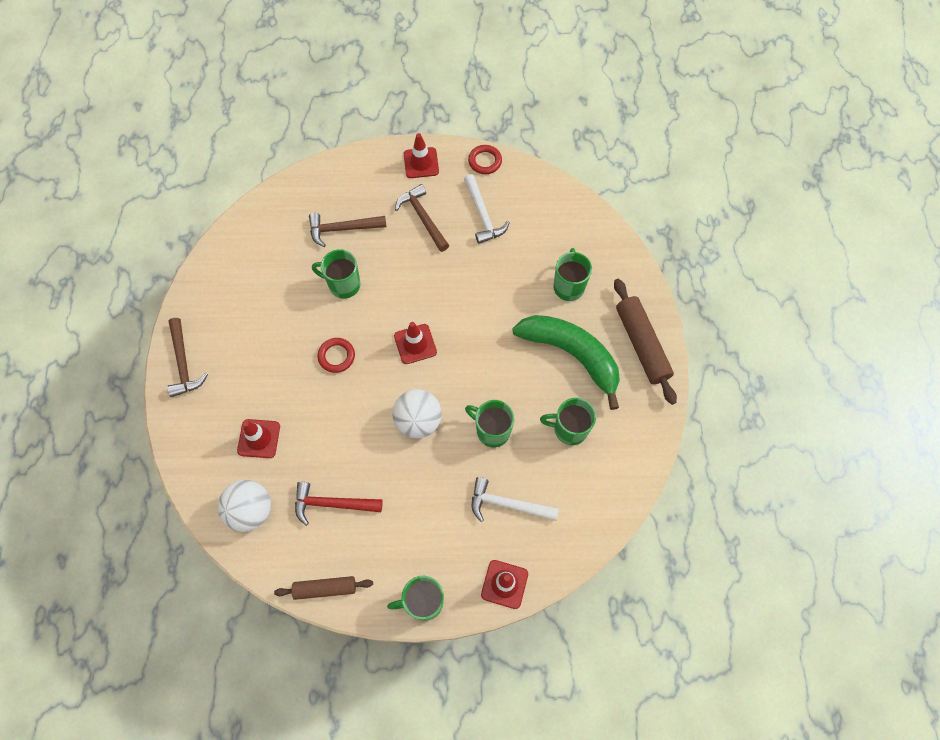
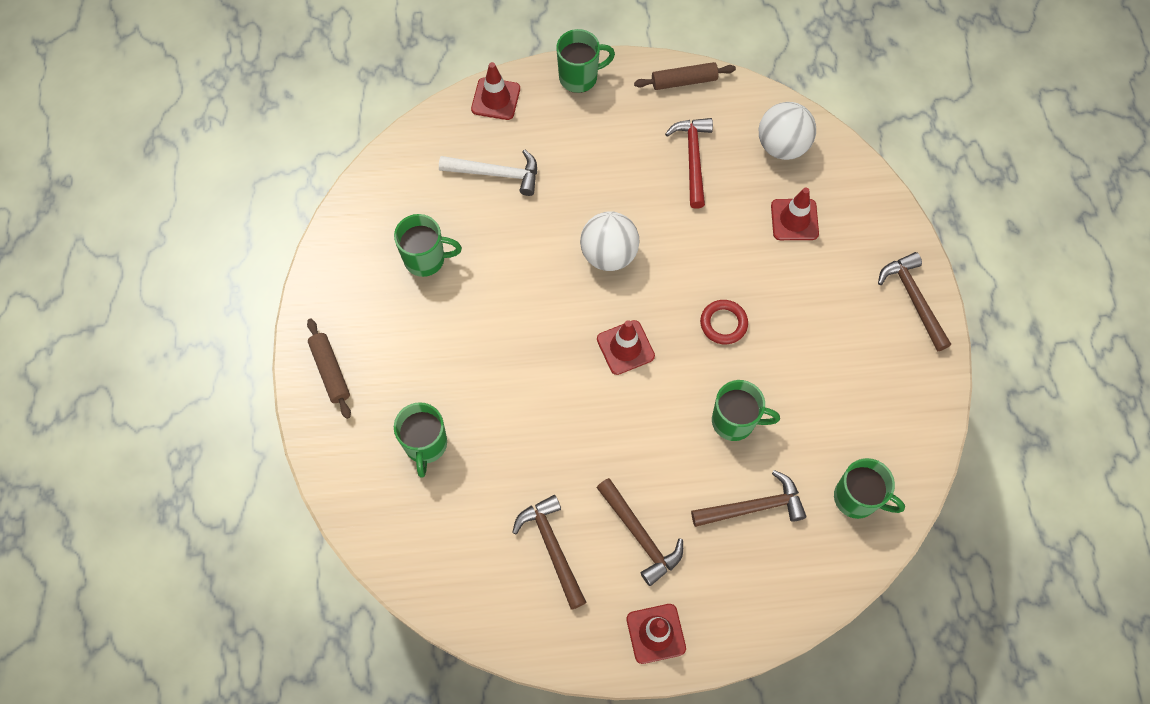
camera: 175 degrees right, 0 degrees up
red hammer [295,482,383,526] -> red hammer turned 90 degrees counterclockwise [665,118,713,209]
white hammer [464,174,510,244] -> brown hammer [512,495,587,610]
green mug [465,400,514,447] -> green mug moved to [834,458,905,519]
red ring [468,145,502,174] -> none
green banana [512,315,620,410] -> none
brown rolling pin [614,279,677,405] -> brown rolling pin [307,319,351,419], size x0.62

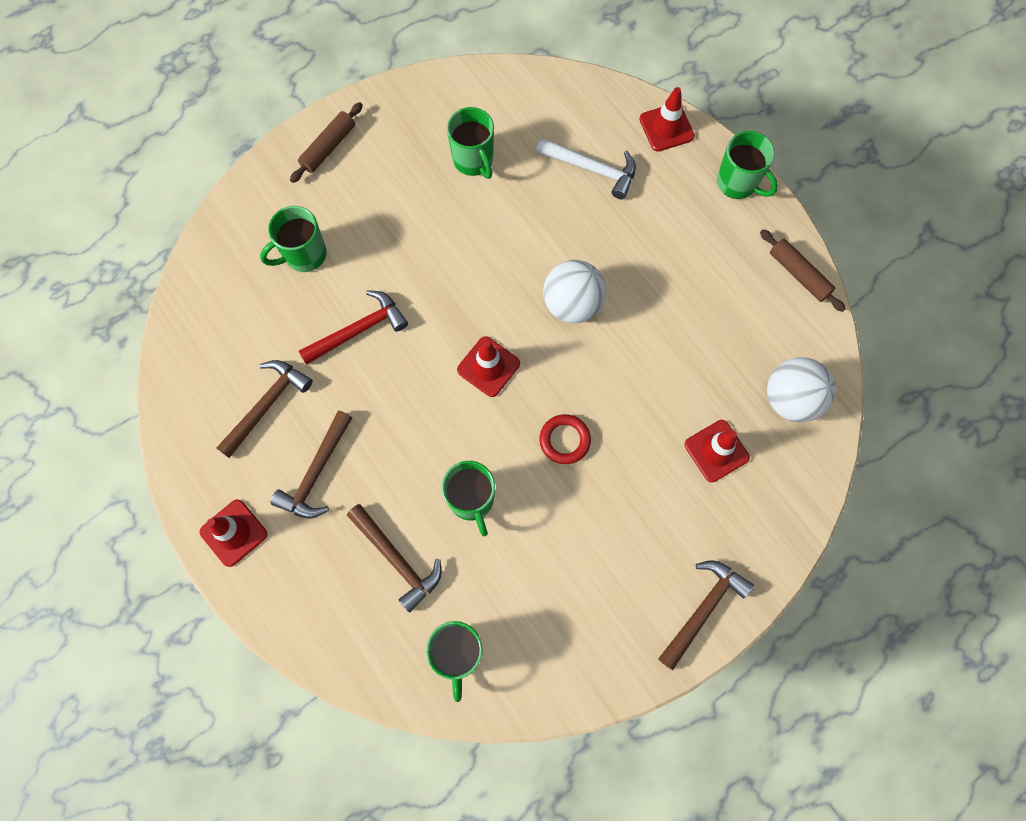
camera: 60 degrees right, 5 degrees up
white hammer [439,149,537,196] -> white hammer turned 45 degrees counterclockwise [536,138,636,199]
red hammer [665,118,713,209] -> red hammer moved to [299,290,408,365]

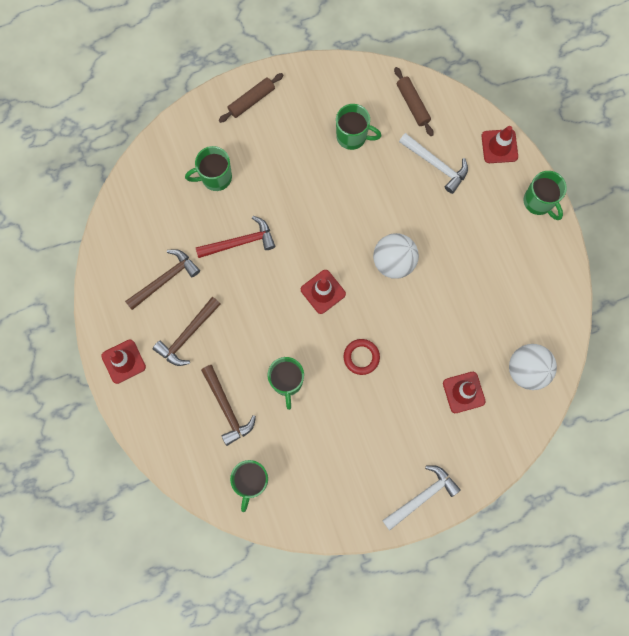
camera: 15 degrees right, 5 degrees up
green mug [447,107,494,179] -> green mug turned 60 degrees counterclockwise [336,104,381,150]
brown hammer [658,560,754,670] -> white hammer [382,465,461,531]
brown rolling pin [760,229,846,312] -> brown rolling pin moved to [394,67,433,136]

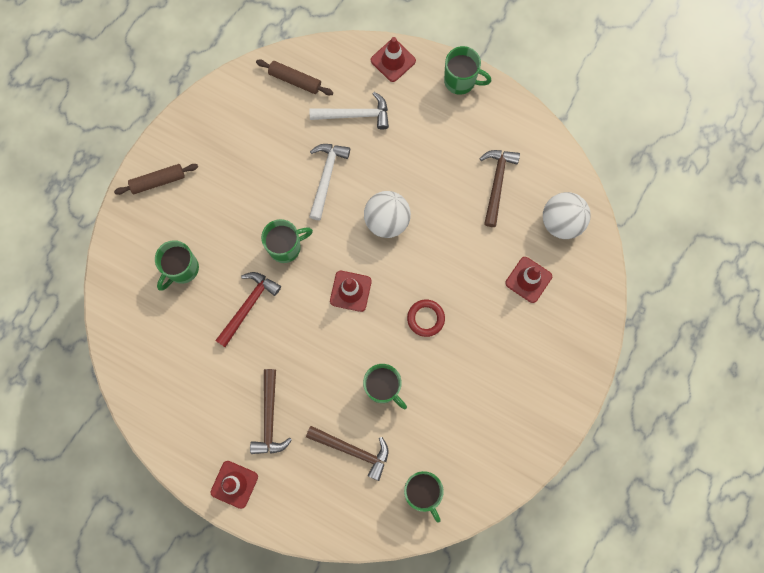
camera: 40 degrees left, 0 degrees up
brown hammer [125,249,200,310] -> brown hammer moved to [479,150,520,227]
brown rolling pin [219,73,284,123] -> brown rolling pin turned 60 degrees clockwise [114,164,198,195]
green mug [336,104,381,150] -> green mug moved to [261,219,313,263]
white hammer [382,465,461,531] -> white hammer moved to [309,144,350,220]

